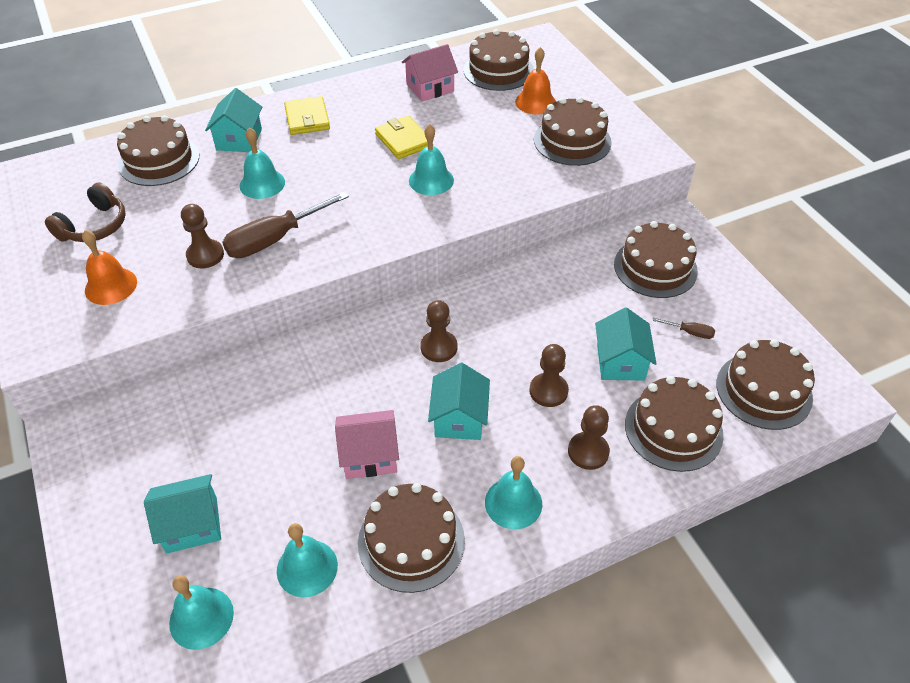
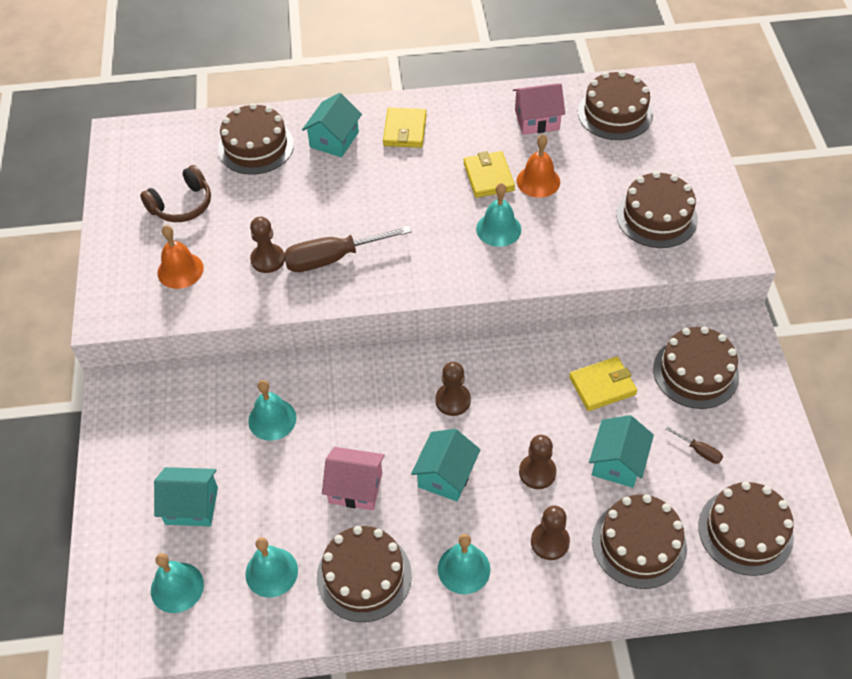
camera: 20 degrees right, 5 degrees up
turquoise bell [239,127,285,199] -> turquoise bell moved to [248,380,297,441]
orange bell [515,47,556,115] -> orange bell moved to [517,134,560,198]
none -> yellow wallet [569,357,637,411]

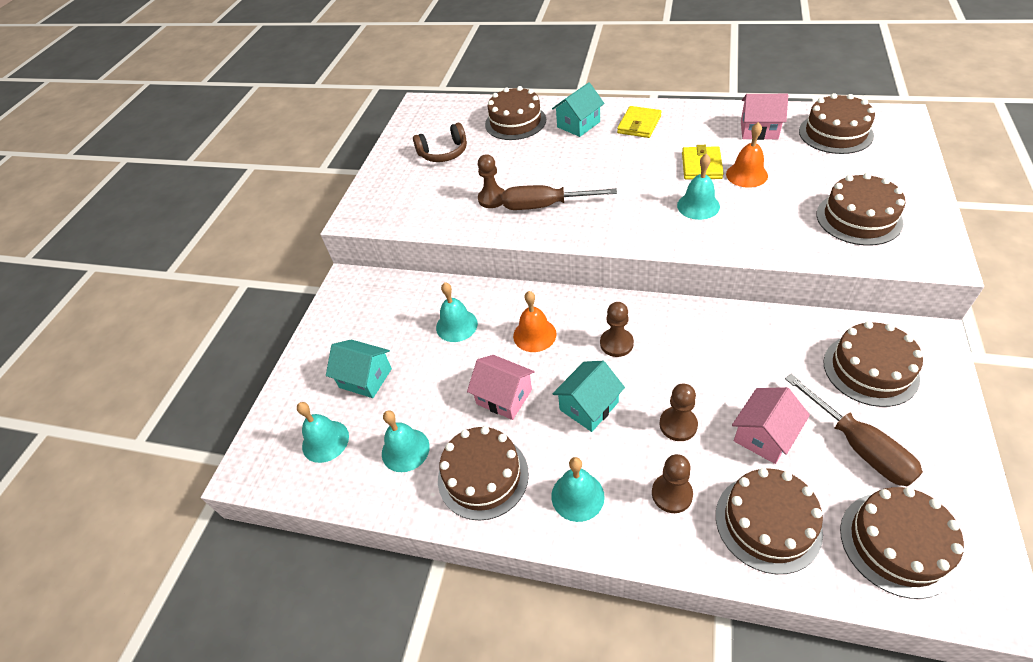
camera: 25 degrees right, 5 degrees down
orange bell [157,225,204,289] -> orange bell moved to [513,291,556,352]
yellow wallet [569,357,637,411] -> none
turquoise house [589,415,654,488] -> pink house [732,387,810,464]
brown screwdriver [666,426,723,464] -> brown screwdriver [785,374,923,487], size x2.25

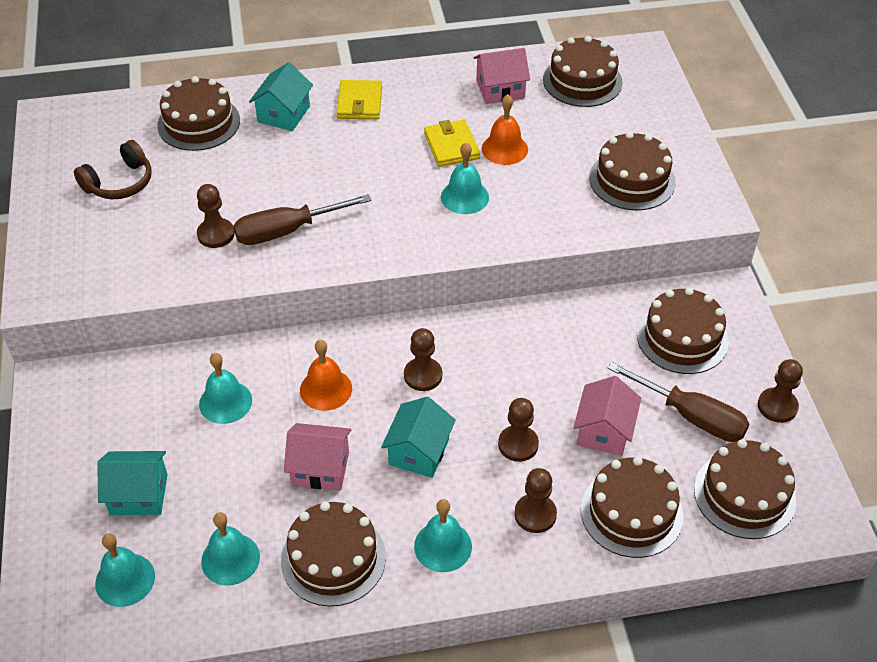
camera: 30 degrees left, 0 degrees up
none -> brown pawn [758,359,803,423]

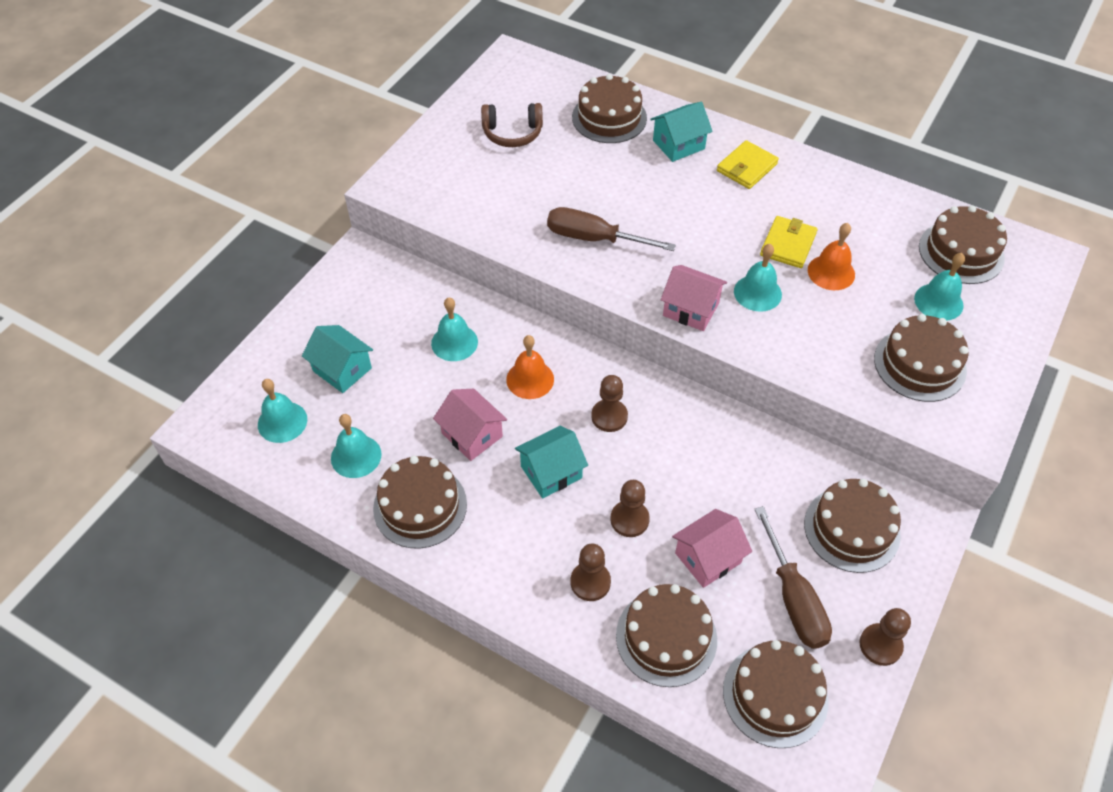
camera: 40 degrees right, 5 degrees up
brown pawn [197,184,235,248] -> none
turquoise bell [414,499,472,572] -> turquoise bell moved to [914,253,965,321]
pink house [473,48,530,104] -> pink house moved to [661,265,727,331]

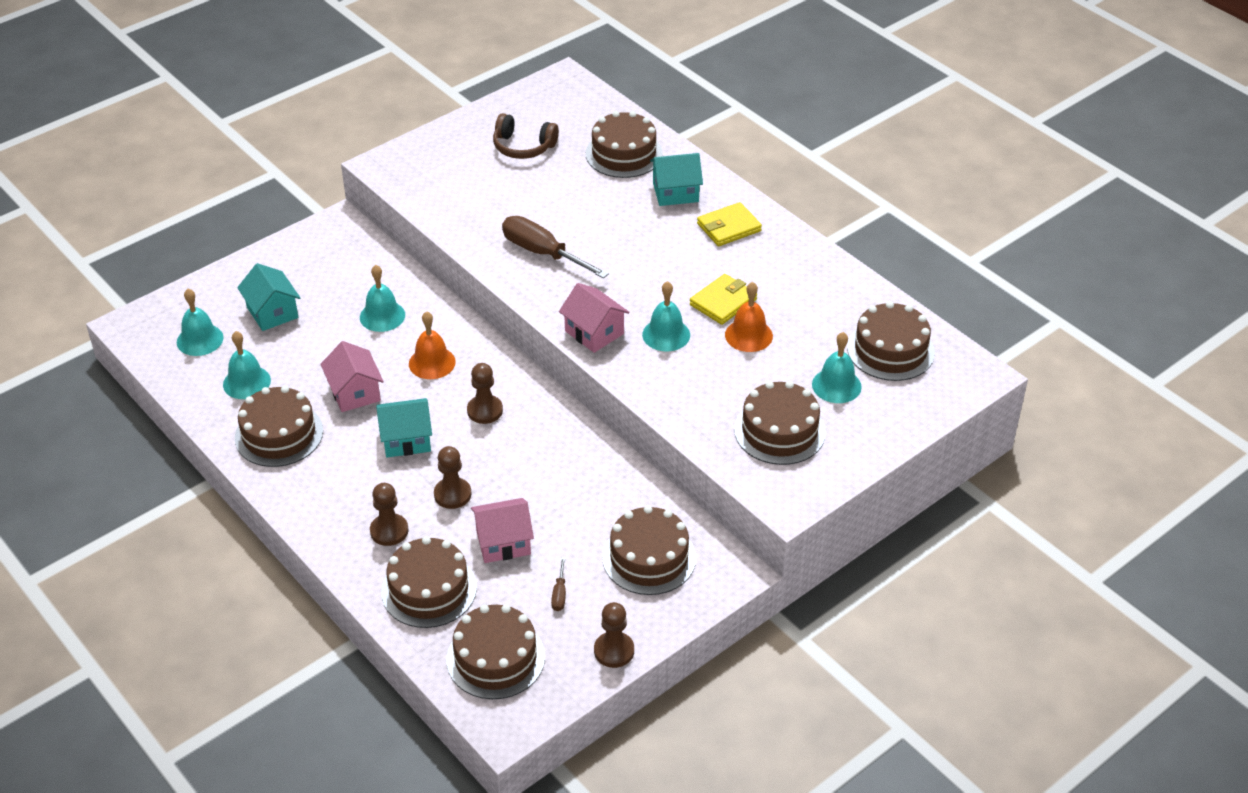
camera: 20 degrees right, 10 degrees down
brown screwdriver [754,506,832,649] -> brown screwdriver [551,557,566,611], size x0.44

